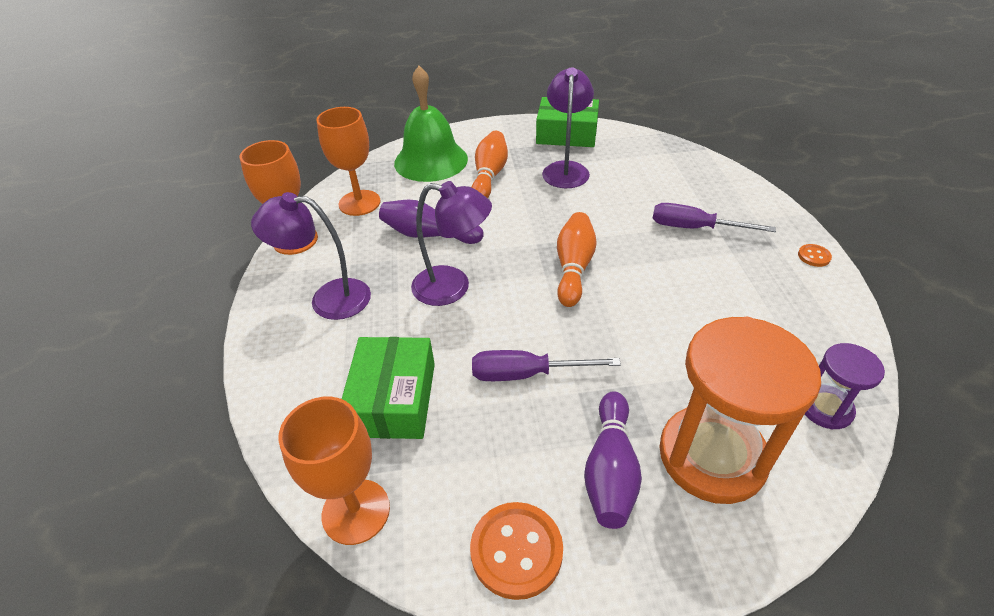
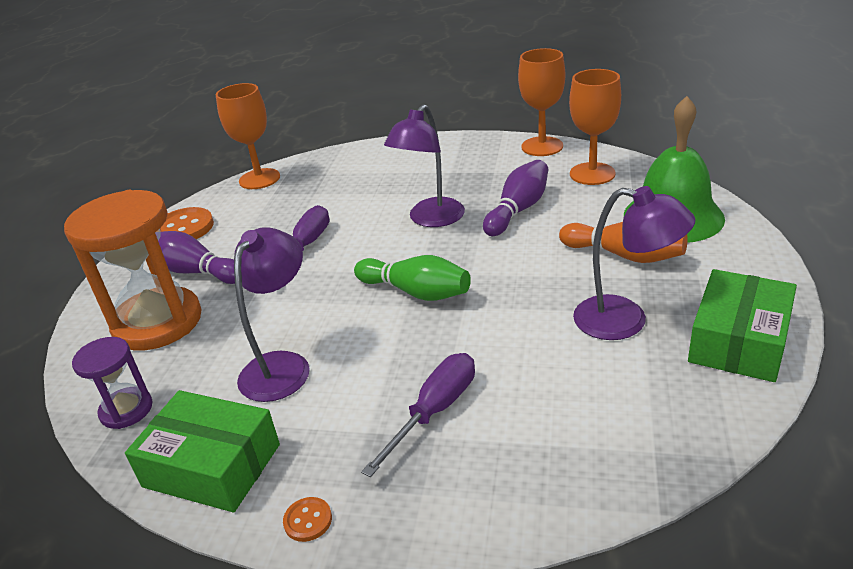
camera: 110 degrees right, 10 degrees down
purple lamp [251,192,371,320] -> purple lamp moved to [234,227,310,402]
green box [342,337,435,439] -> green box moved to [125,390,280,512]
orange bowling pin [557,212,597,307] -> green bowling pin [354,255,471,301]

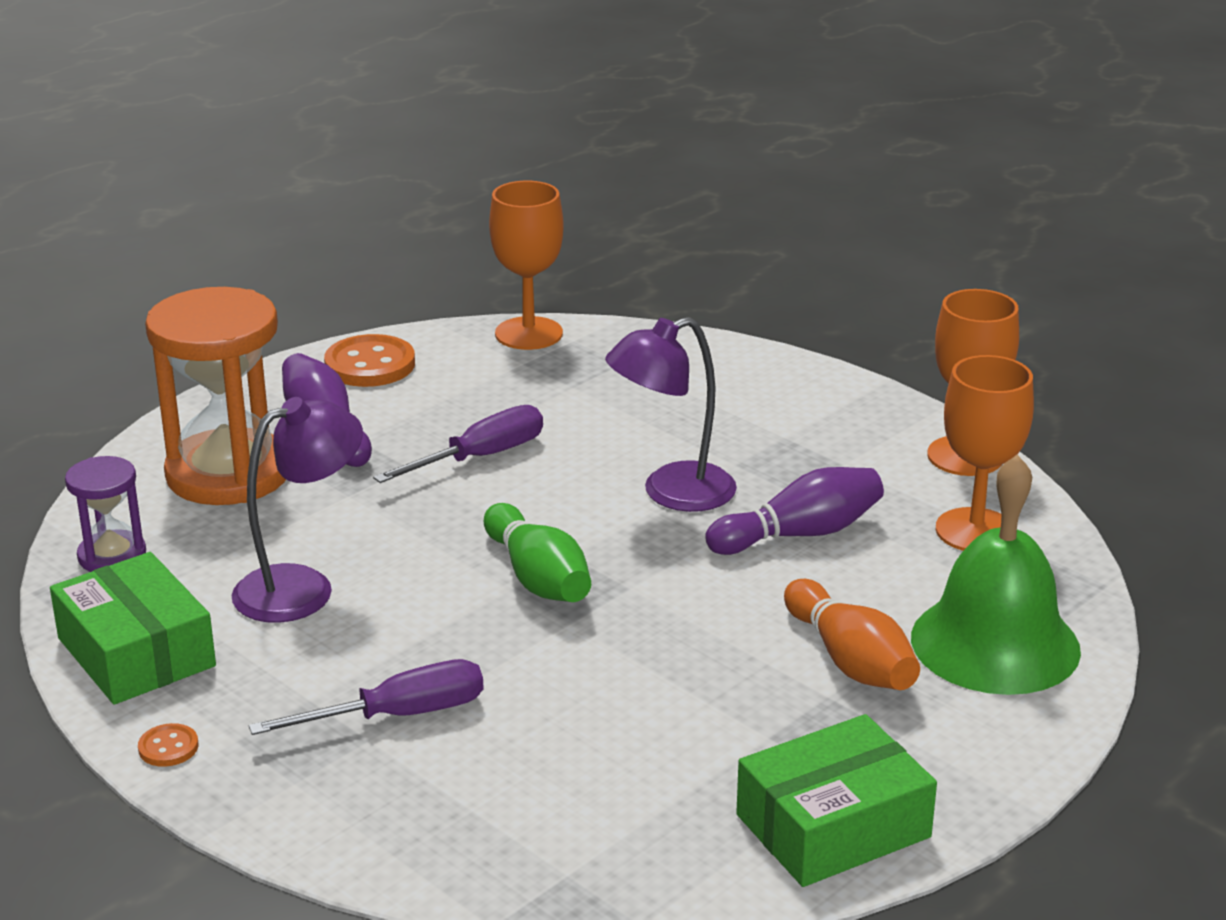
camera: 30 degrees right, 5 degrees down
purple lamp [573,186,695,340] -> none

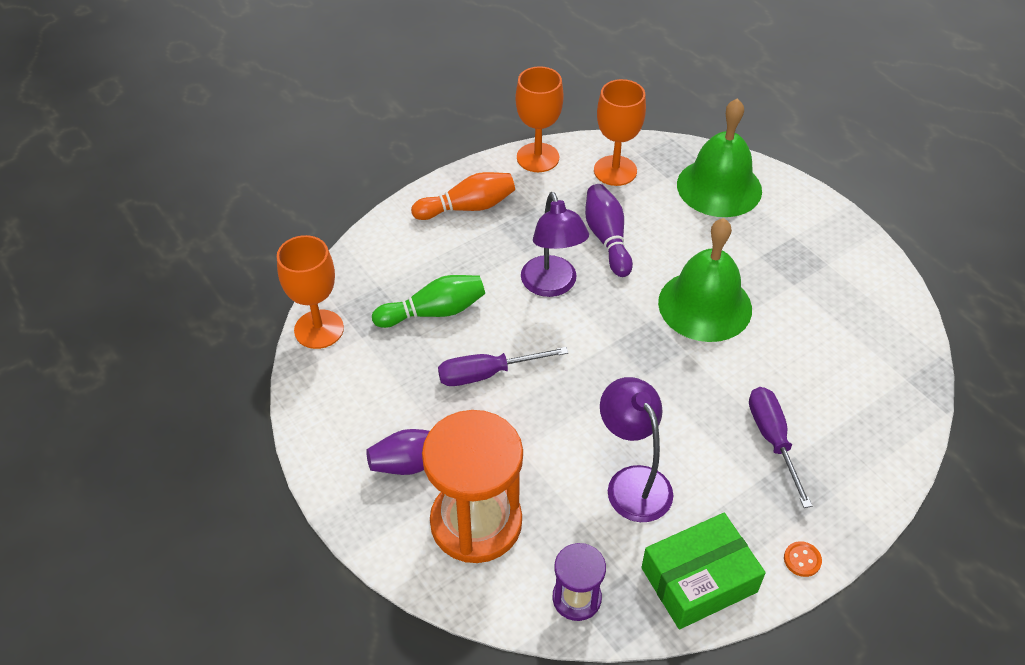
camera: 80 degrees left, 20 degrees up
orange button [324,334,415,387] -> none
purple screwdriver [373,405,543,483] -> purple screwdriver turned 75 degrees counterclockwise [438,347,568,386]
green bowling pin [484,503,591,602] -> green bowling pin moved to [372,275,485,328]
green box [736,714,937,887] -> none
orange bowling pin [784,579,920,690] -> orange bowling pin moved to [411,172,515,220]
none -> green bell [658,218,752,342]

